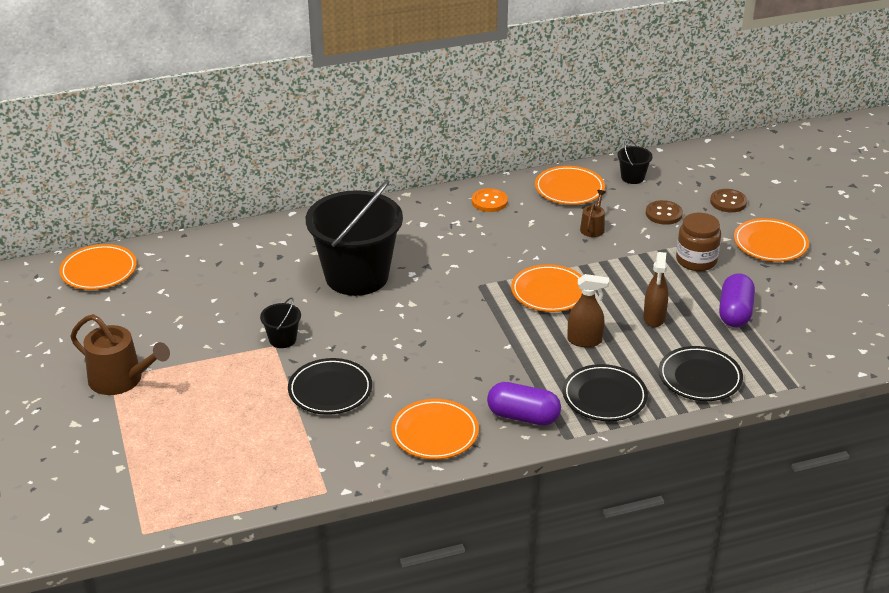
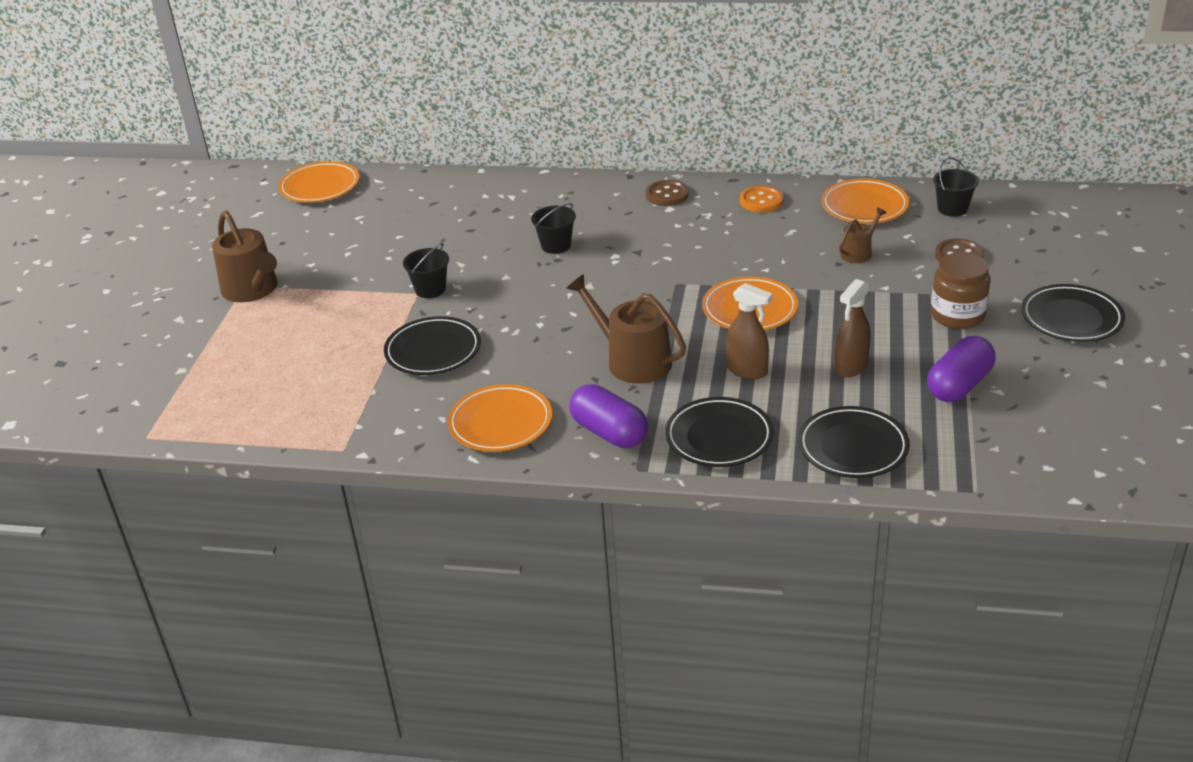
camera: 30 degrees right, 0 degrees up
black bucket [306,180,403,296] -> black bucket [531,203,576,254], size x0.40
brown button [710,189,747,212] -> brown button moved to [646,180,689,206]
orange plate [734,218,809,262] -> black plate [1021,284,1125,342]
none -> brown watering can [566,274,686,384]

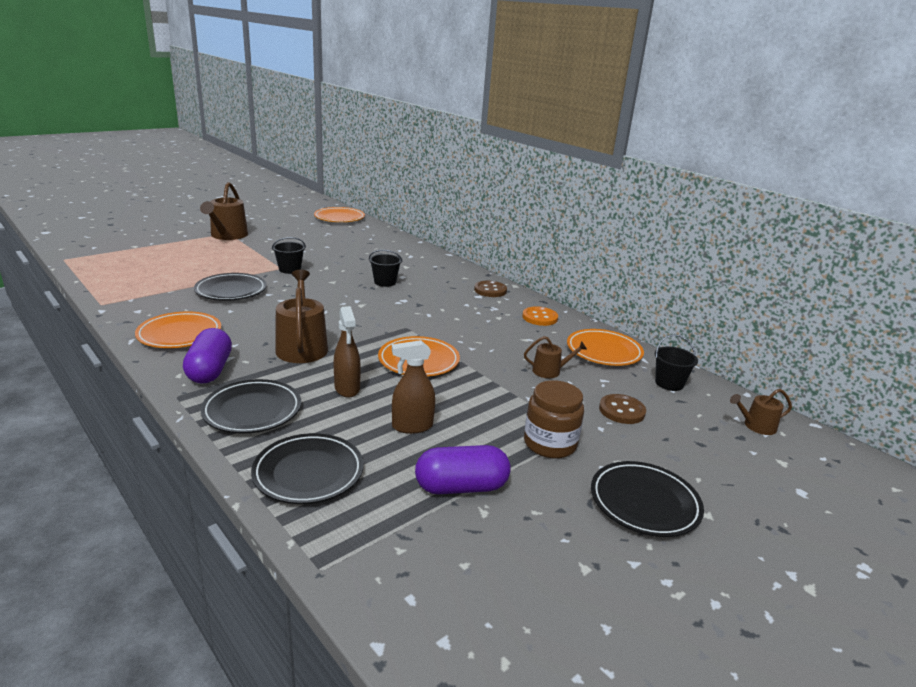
camera: 35 degrees right, 10 degrees down
none -> brown watering can [730,389,792,435]

